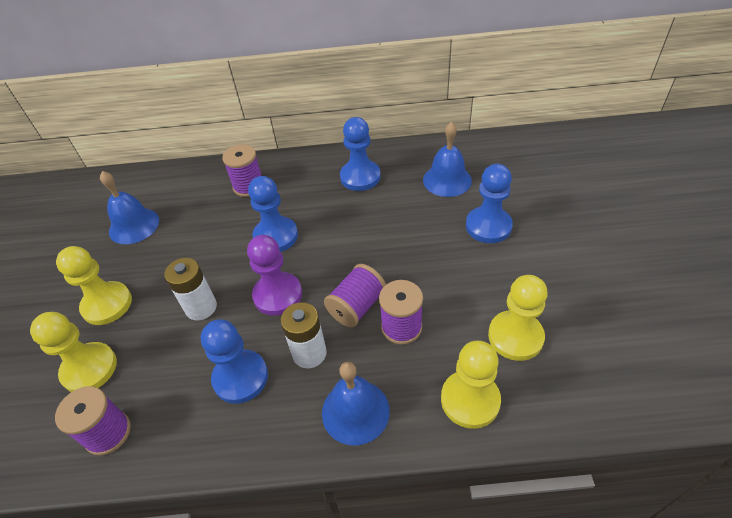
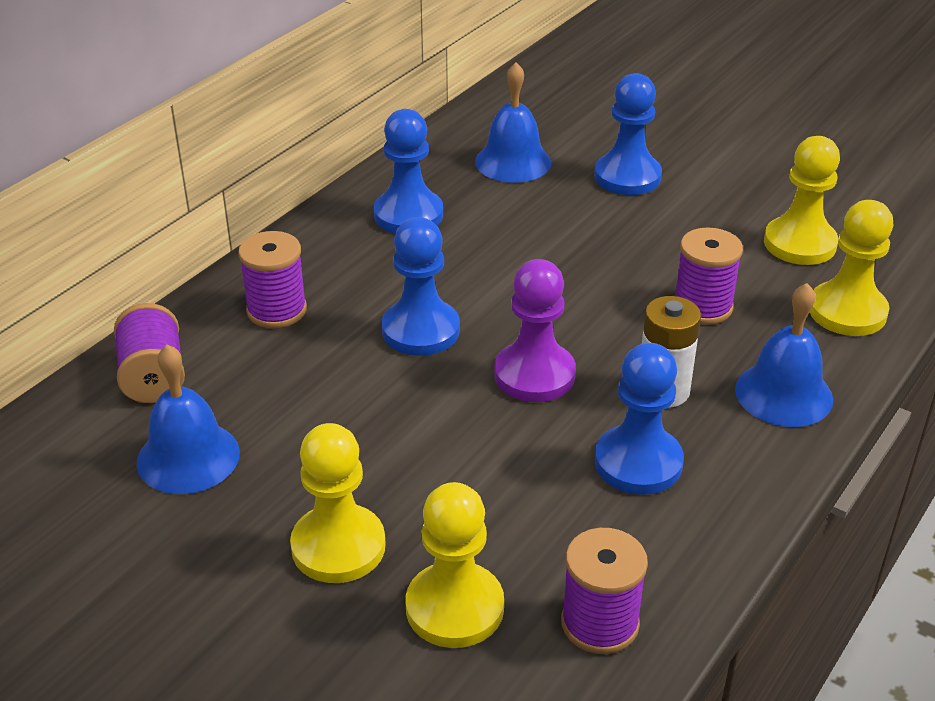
camera: 55 degrees left, 10 degrees down
white battery [164,258,217,321] -> none
purple spool [324,264,386,327] -> purple spool moved to [114,303,185,403]

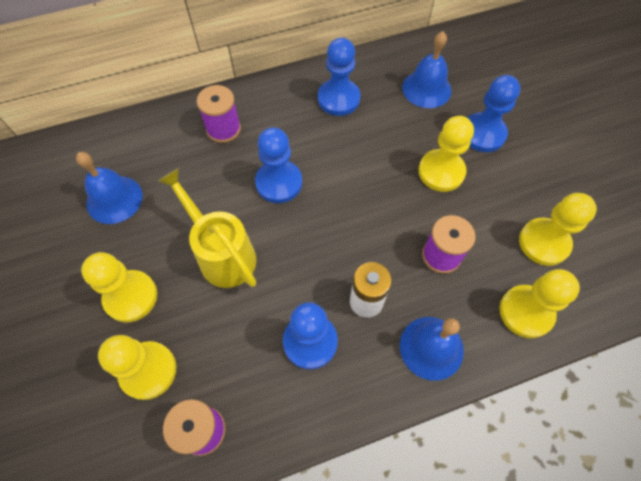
camera: 35 degrees right, 25 degrees up
purple spool [114,303,185,403] -> none
purple pawn [494,259,576,402] -> none
none -> yellow watering can [158,168,257,288]
none -> yellow pawn [418,116,474,192]

